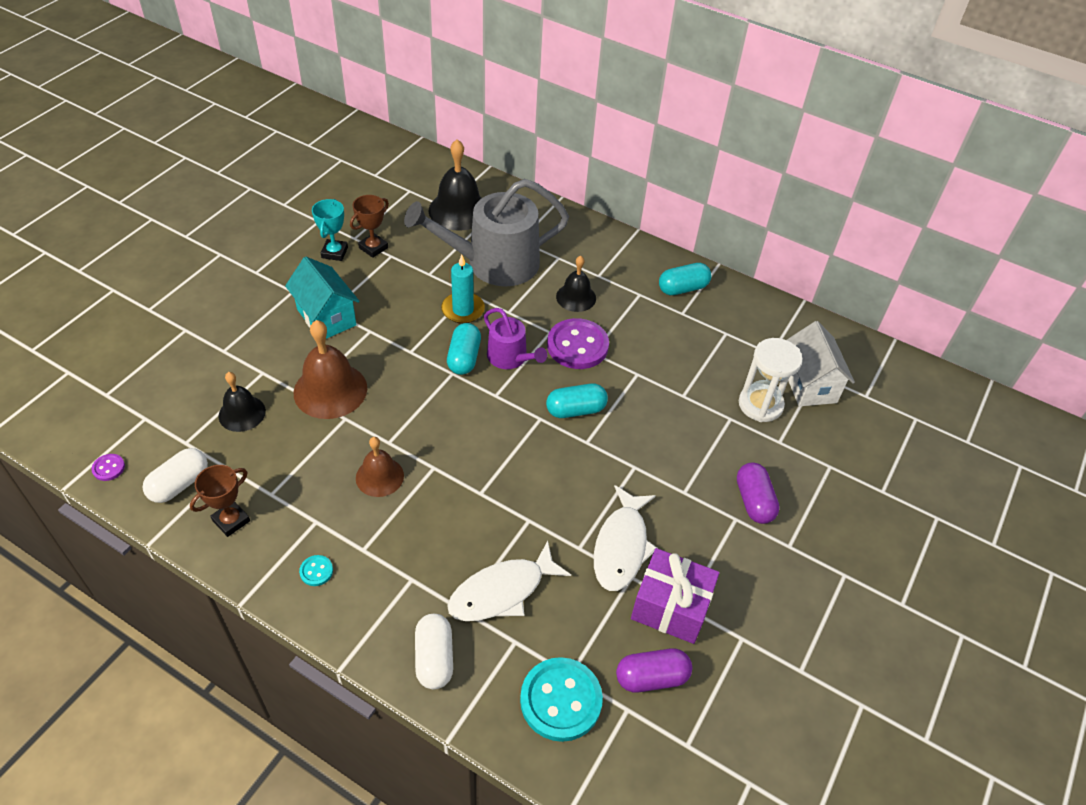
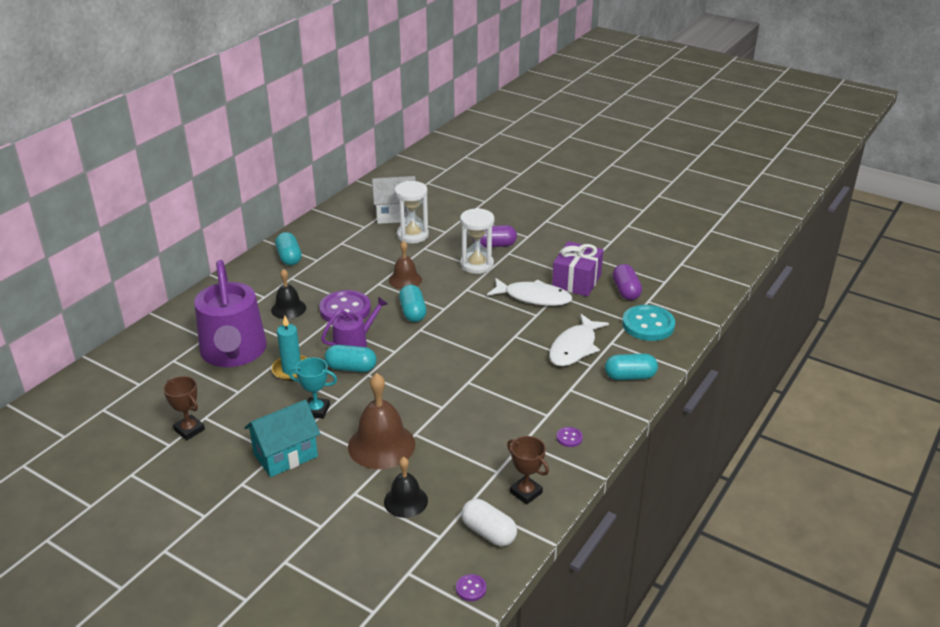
camera: 85 degrees left, 15 degrees down
turquoise button [299,555,333,586] -> purple button [556,427,583,447]
turquoise trophy [312,199,348,261] -> turquoise trophy moved to [288,358,337,419]
brown bell [356,437,404,497] -> brown bell moved to [389,241,422,289]
grey watering can [404,179,569,287] -> purple watering can [194,260,267,367]
white capsule [415,614,453,689] -> turquoise capsule [605,353,658,380]
black bell [428,139,482,231] -> none
white fish [447,541,571,621] -> white fish turned 60 degrees clockwise [549,314,609,366]
none -> white hourglass [460,208,495,274]

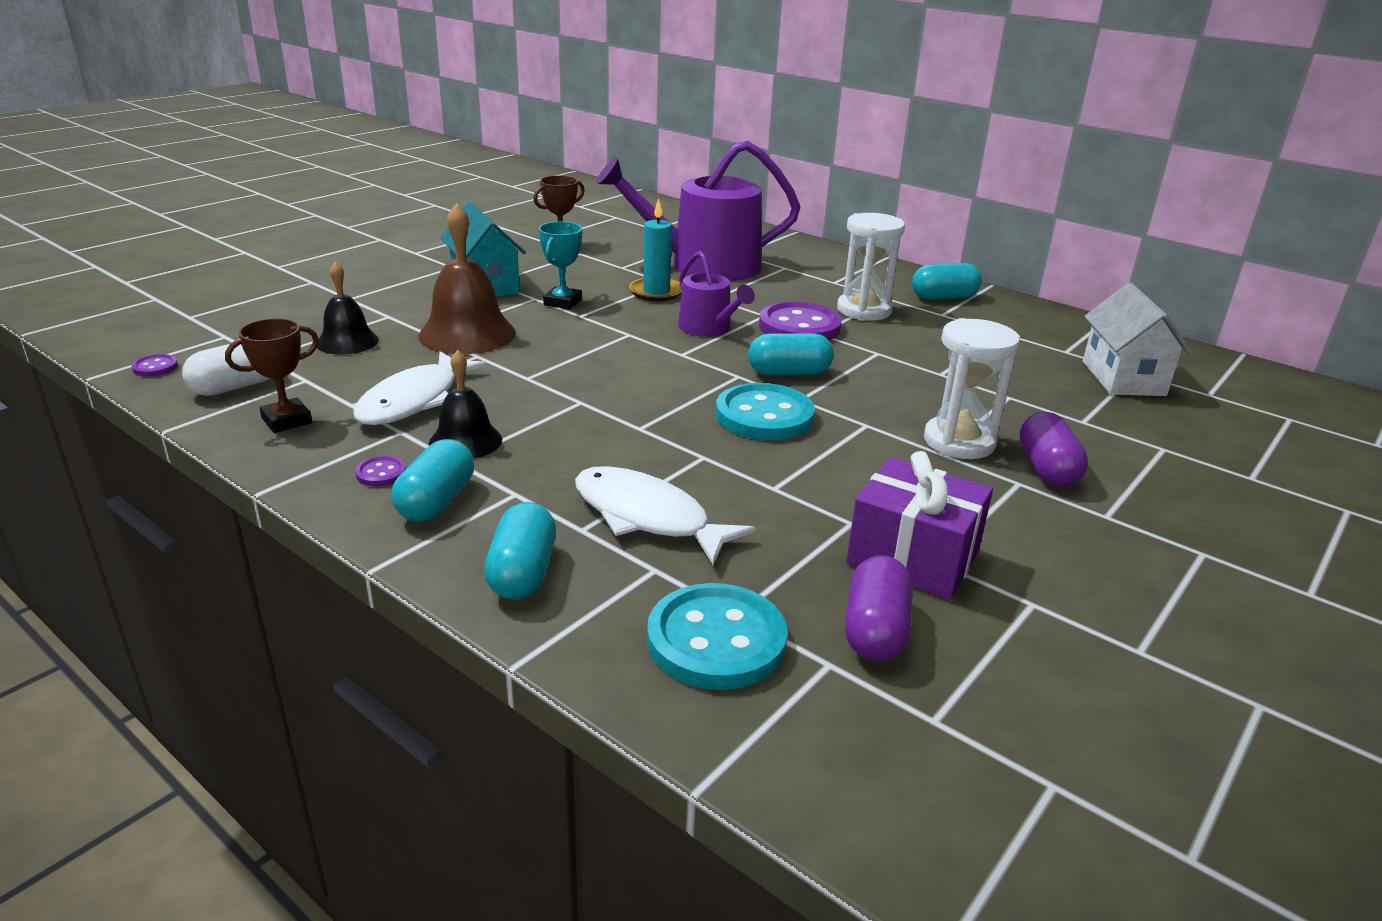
camera: 95 degrees right, 5 degrees down
black bell [271,269,306,319] -> black bell moved to [429,350,502,459]
turquoise capsule [325,345,377,372] -> turquoise capsule moved to [392,439,474,522]
brown bell [389,241,422,289] -> none
white hourglass [395,181,429,243] -> white hourglass moved to [837,213,905,321]
white fish [487,278,572,306] -> white fish moved to [353,351,487,425]
purple capsule [612,264,642,300] -> purple capsule turned 75 degrees counterclockwise [845,555,913,661]
none -> turquoise button [716,383,815,441]

